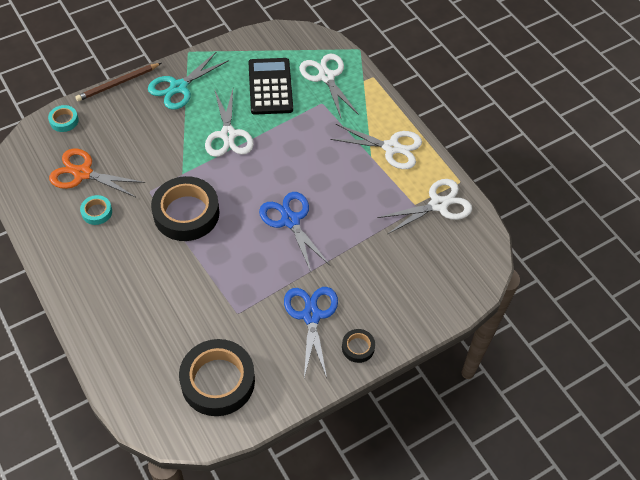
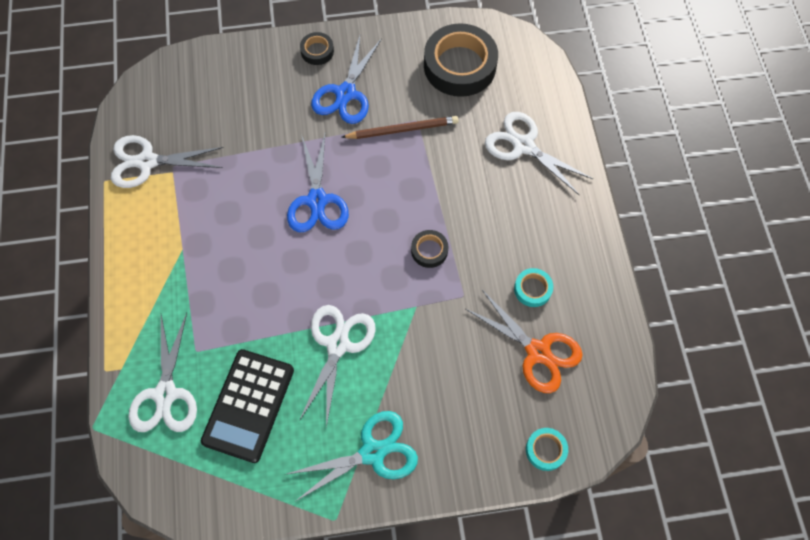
camera: 155 degrees left, 10 degrees up
brown pencil [75,63,161,101] -> brown pencil moved to [341,116,458,139]
black tape [151,176,220,241] -> black tape [411,230,448,268], size x0.46
white scissors [330,124,422,169] -> white scissors moved to [485,112,593,195]

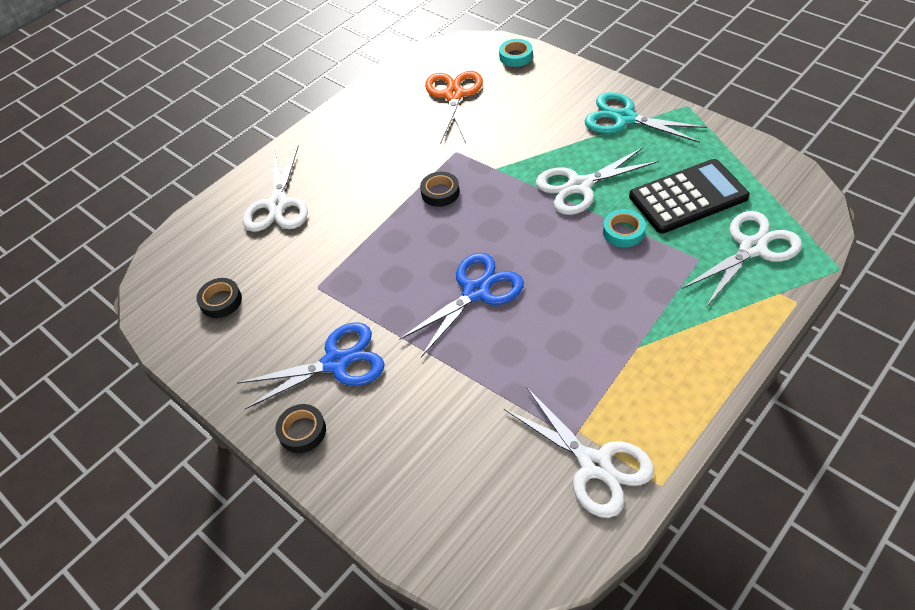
camera: 125 degrees left, 15 degrees down
brown pencil [341,116,458,139] -> none
black tape [424,23,498,97] -> black tape [196,278,242,318], size x0.46
turquoise tape [514,268,553,307] -> turquoise tape moved to [603,209,646,247]

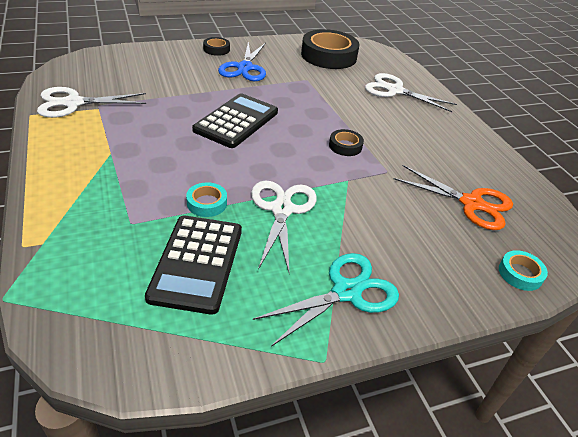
camera: 110 degrees right, 10 degrees down
black tape [196,278,242,318] -> black tape [301,29,359,69], size x2.18
blue scissors [399,253,524,357] -> black calculator [192,93,278,148]
white scissors [682,211,802,307] -> none

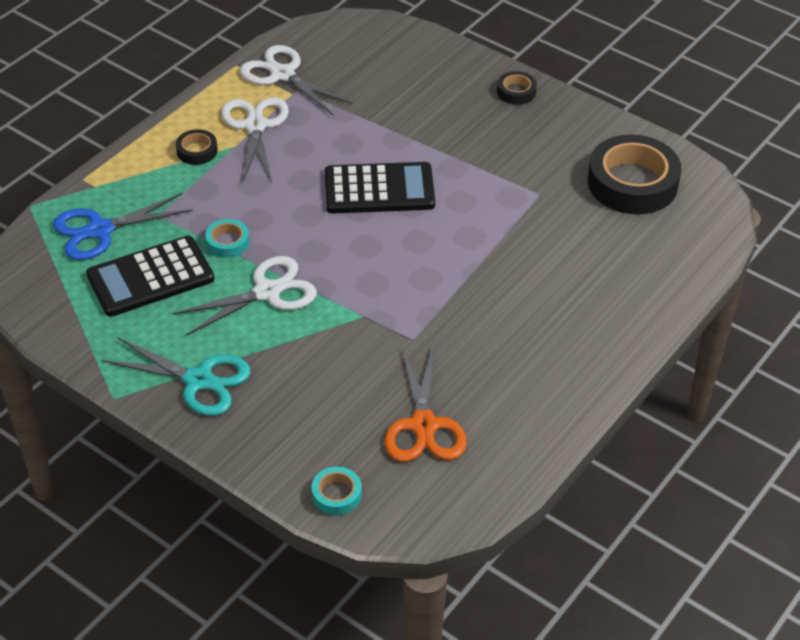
camera: 60 degrees right, 5 degrees up
blue scissors [218,42,266,81] -> blue scissors moved to [53,193,192,260]
black tape [329,129,364,156] -> black tape moved to [176,129,218,165]
white scissors [365,73,457,112] -> white scissors moved to [221,97,289,182]

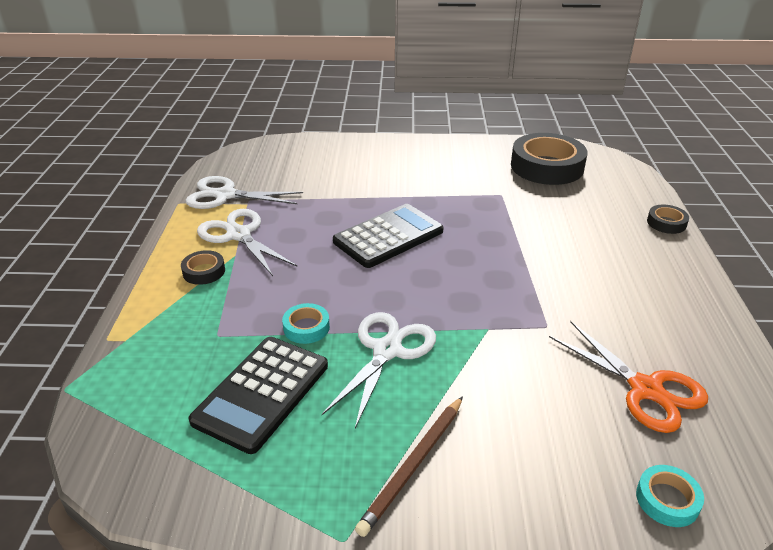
camera: 35 degrees left, 10 degrees down
blue scissors [53,193,192,260] -> none
turquoise scissors [102,337,251,416] -> brown pencil [355,396,463,537]
black tape [497,71,537,104] -> black tape moved to [647,205,689,234]

